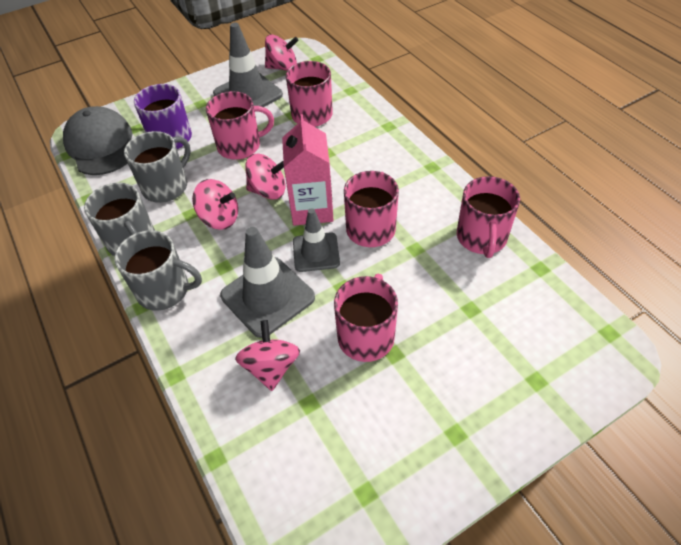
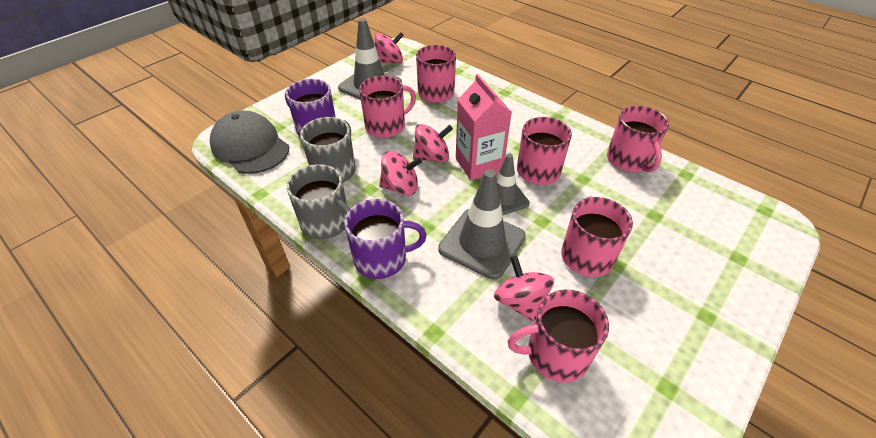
camera: 20 degrees left, 5 degrees down
grey mug [114,230,202,311] -> purple mug [344,199,427,279]
none -> pink mug [507,290,609,383]

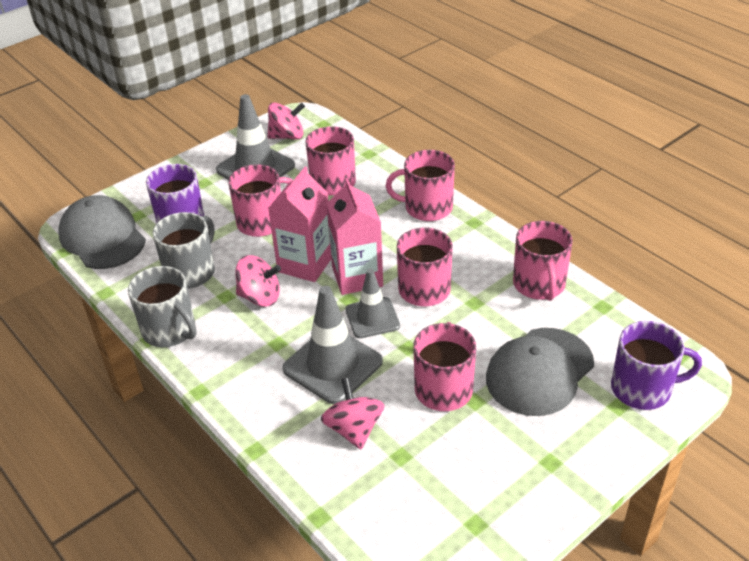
camera: 10 degrees right, 5 degrees down
purple mug [344,199,427,279] -> purple mug moved to [611,321,702,410]
pink spinning top [413,124,453,162] -> pink carton [268,167,331,282]
pink mug [507,290,609,383] -> pink mug moved to [386,150,455,221]
none -> grey cap [486,328,594,416]

